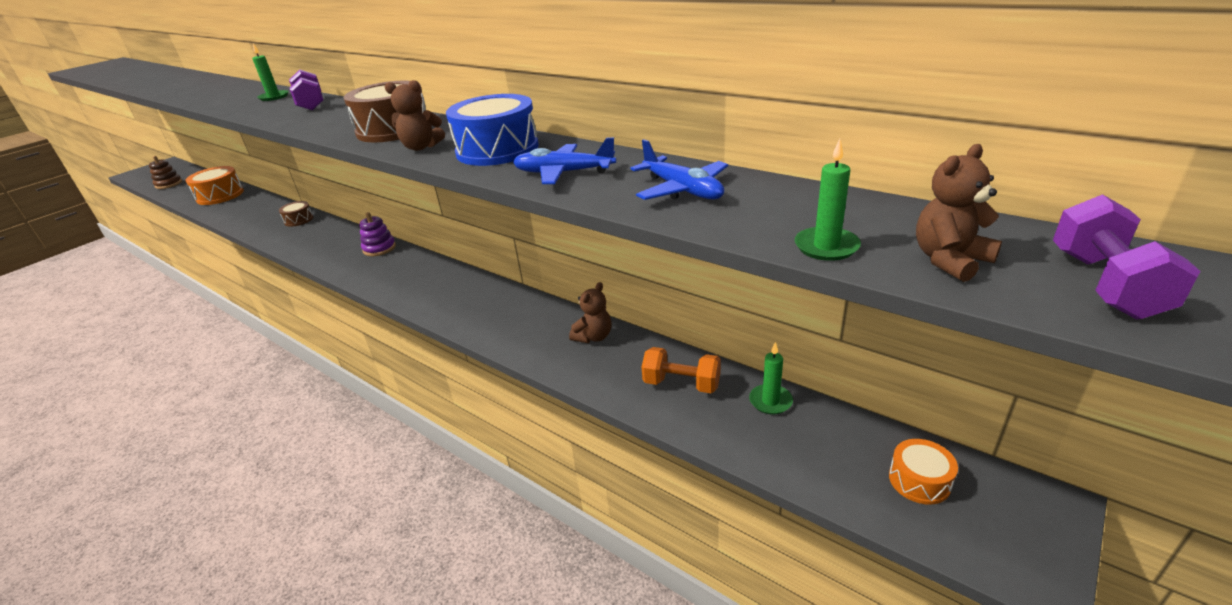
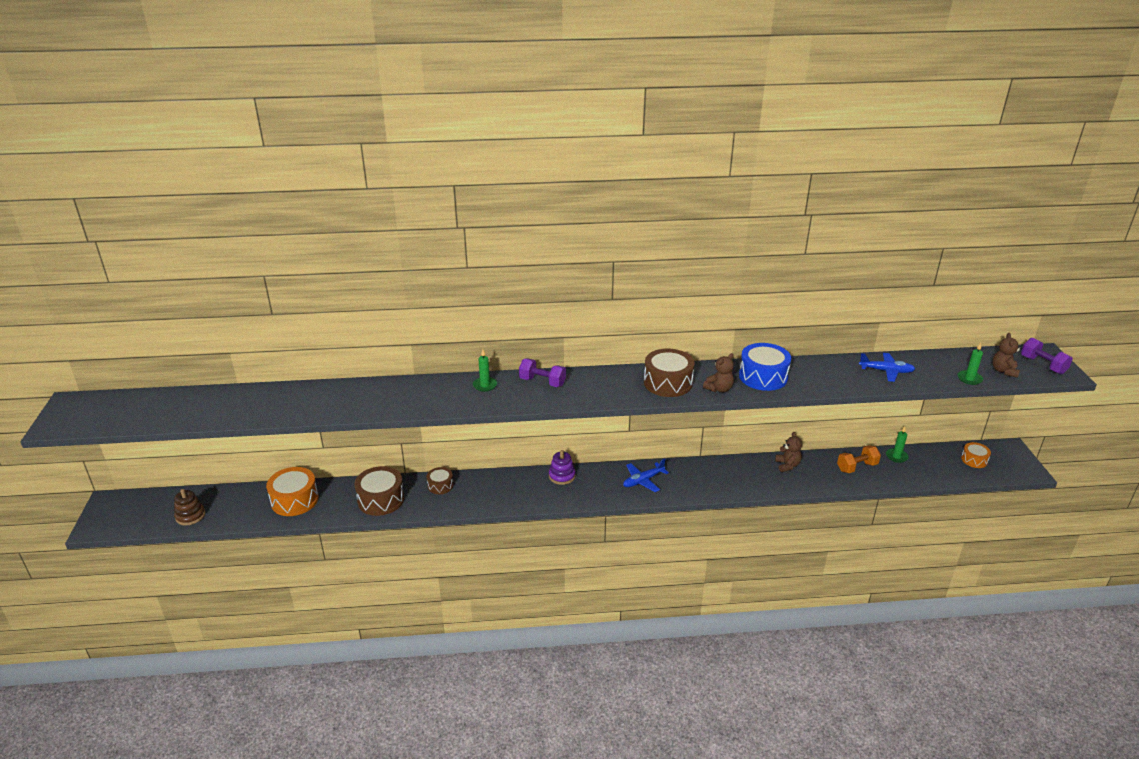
camera: 45 degrees left, 0 degrees up
blue plane [513,137,616,184] -> blue plane moved to [623,459,669,492]
none -> brown drum [354,466,404,516]

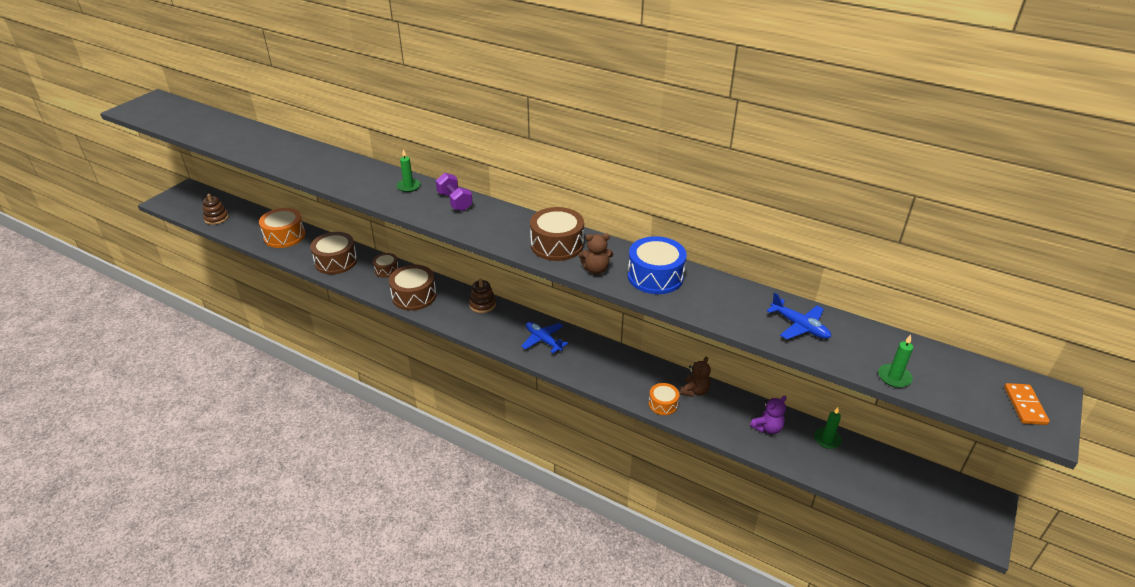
camera: 35 degrees right, 5 degrees up
purple stacking toy [549,450,575,485] -> brown stacking toy [469,278,496,313]
blue plane [623,459,669,492] -> blue plane turned 45 degrees clockwise [521,322,568,353]
orange dumbbell [837,445,881,473] -> purple teddy bear [750,396,786,434]
orange drum [961,442,991,468] -> orange drum moved to [649,383,679,415]
brown teddy bear [992,333,1022,378] -> none
purple dumbbell [1021,338,1073,374] -> orange domino [1004,383,1050,425]
none -> brown drum [389,264,437,311]

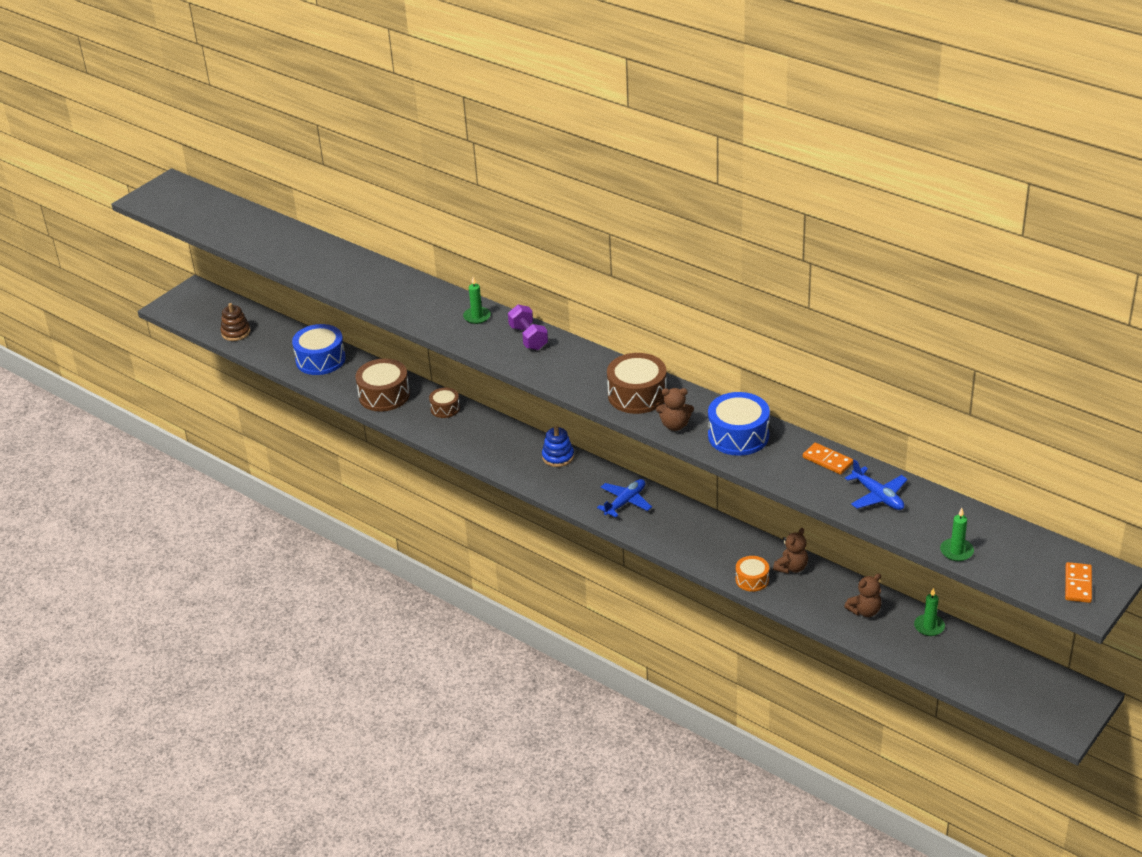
camera: 10 degrees right, 0 degrees up
orange drum [259,208,305,248] -> blue drum [292,324,346,375]
brown drum [389,264,437,311] -> none
brown stacking toy [469,278,496,313] -> blue stacking toy [542,425,574,467]
blue plane [521,322,568,353] -> blue plane turned 75 degrees clockwise [597,479,652,517]
purple teddy bear [750,396,786,434] -> brown teddy bear [844,574,882,617]
none -> orange domino [803,443,853,475]

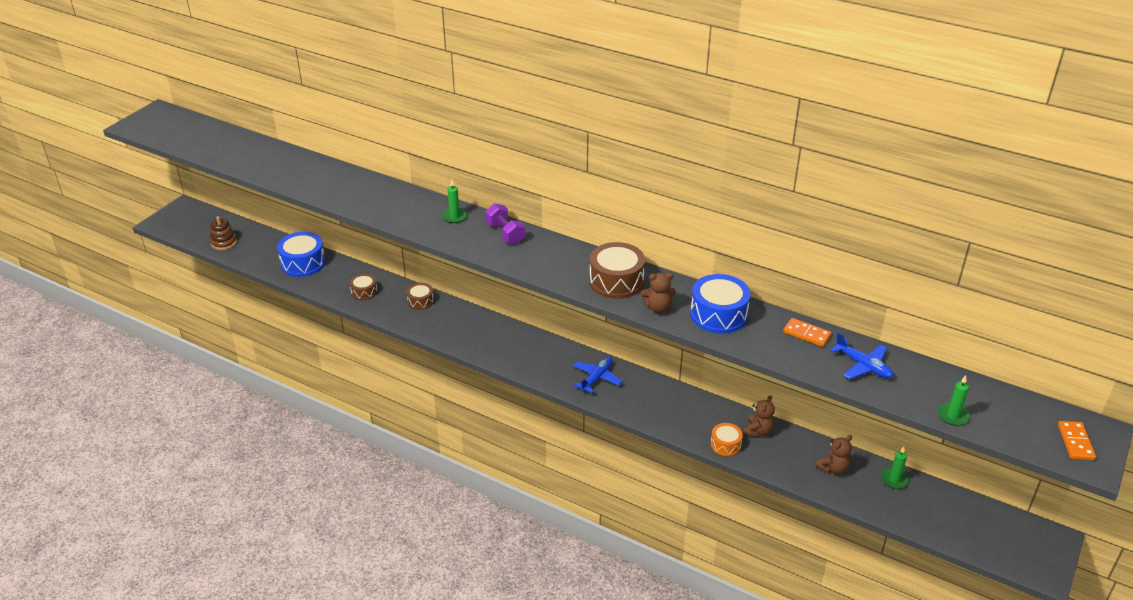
camera: 10 degrees left, 0 degrees up
brown drum [356,359,410,412] -> brown drum [350,274,377,300], size x0.57
blue stacking toy [542,425,574,467] -> none

